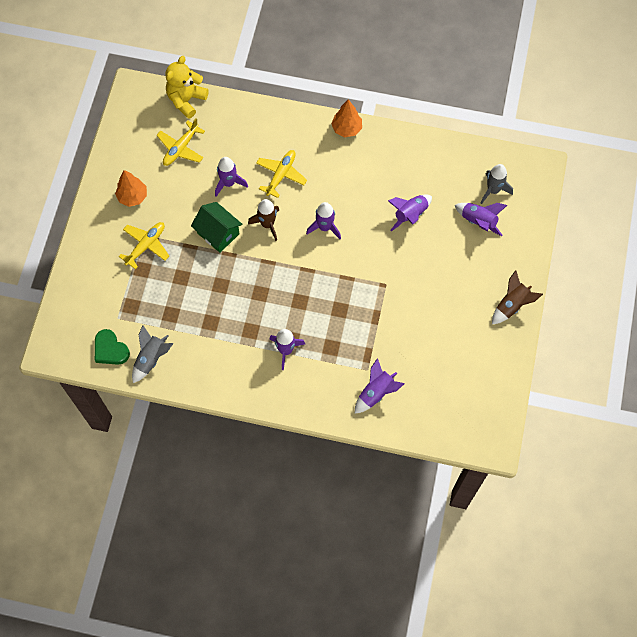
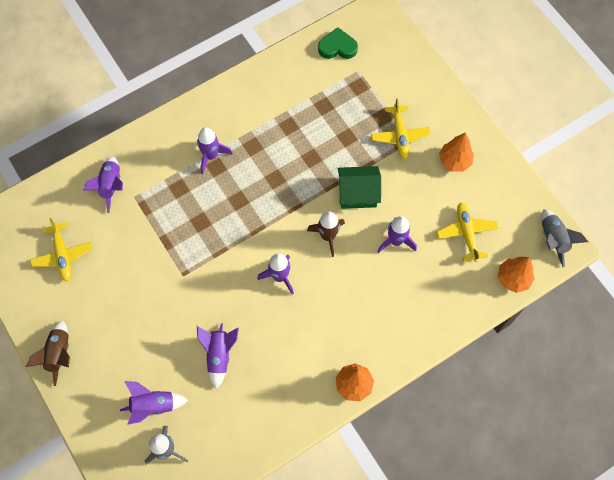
camera: 135 degrees right, 0 degrees up
grey rocket [132,325,174,383] -> grey rocket moved to [541,209,588,267]
yellow teddy bear [165,56,209,119] -> orange tree [498,257,535,293]
yellow plane [256,150,307,198] -> yellow plane moved to [30,218,93,282]

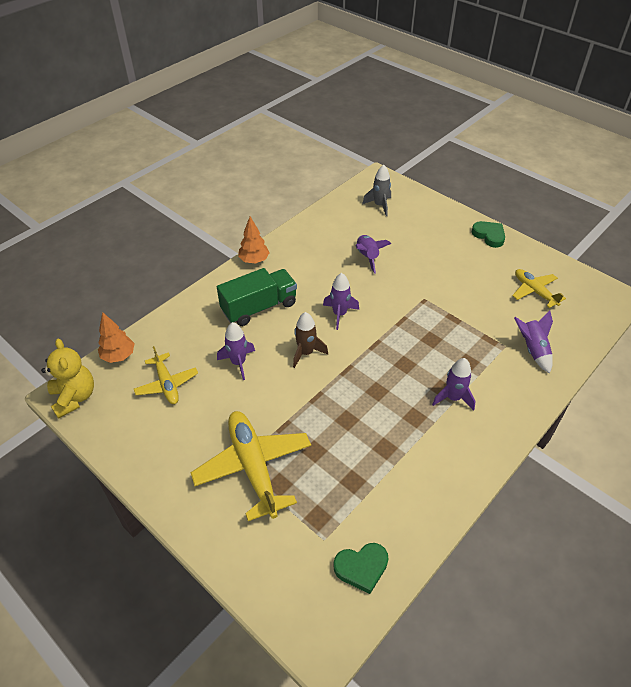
camera: 165 degrees right, 20 degrees down
brown rocket [26,320,70,386] -> green heart [471,221,505,248]
purple rocket [120,381,188,425] -> none
green house [338,166,381,209] -> none
yellow plane [371,98,431,159] -> yellow plane [191,411,311,521], size x1.70
orange tree [439,132,474,172] -> none
grey rocket [541,209,588,267] -> yellow teddy bear [41,339,94,419]
none -> green truck [217,268,297,326]

